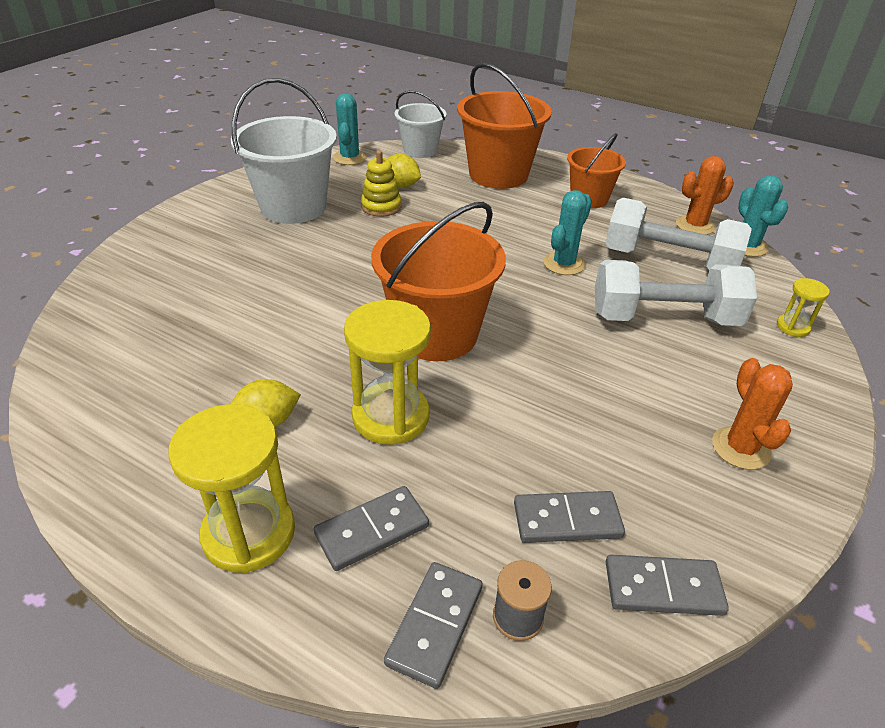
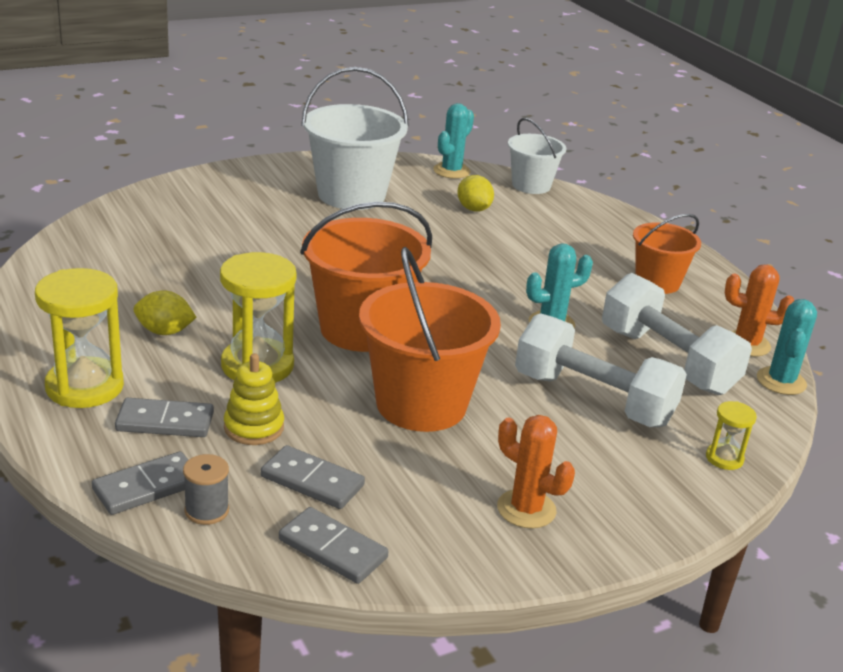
camera: 30 degrees right, 10 degrees down
yellow stacking toy [361,150,401,217] -> yellow stacking toy moved to [224,353,284,445]
orange bucket [457,62,552,189] -> orange bucket moved to [359,247,501,432]
orange cactus [712,358,793,470] -> orange cactus turned 75 degrees counterclockwise [497,415,575,529]

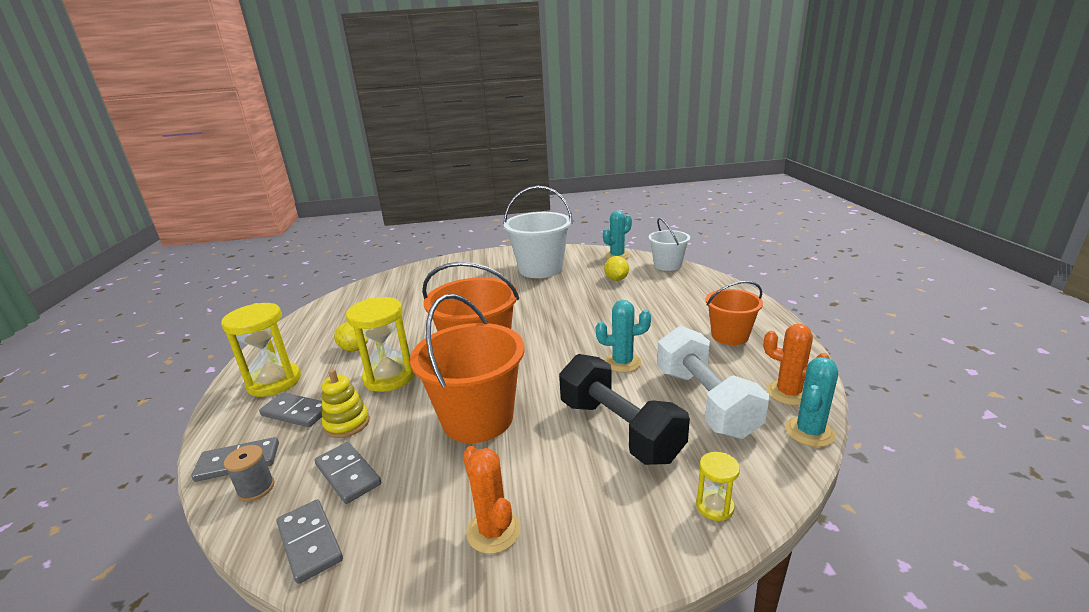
camera: 25 degrees right, 5 degrees down
white dumbbell [515,313,687,427] -> black dumbbell [559,354,690,465]

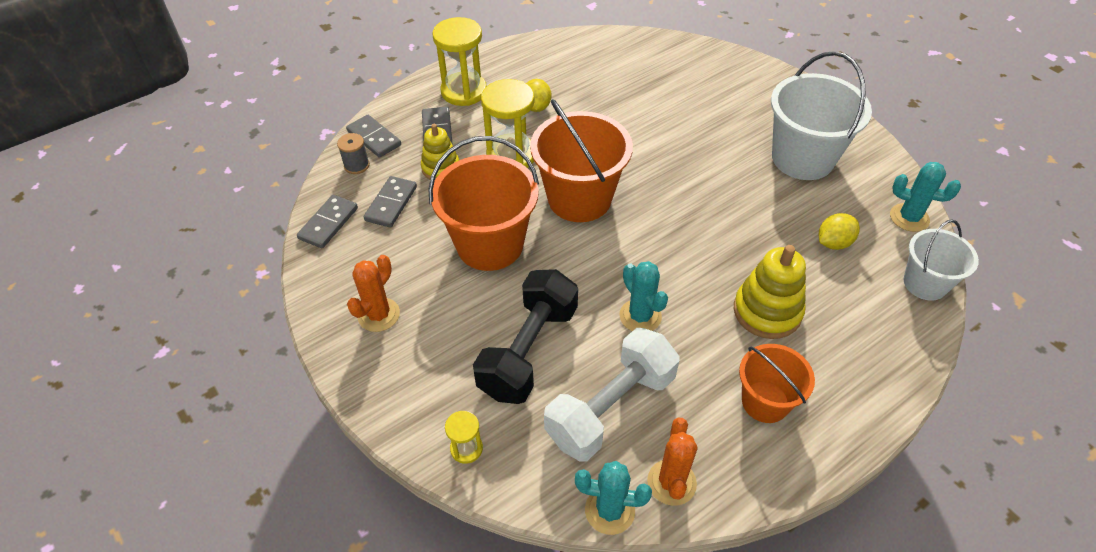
camera: 60 degrees right, 25 degrees up
none -> yellow stacking toy [734,245,806,339]

